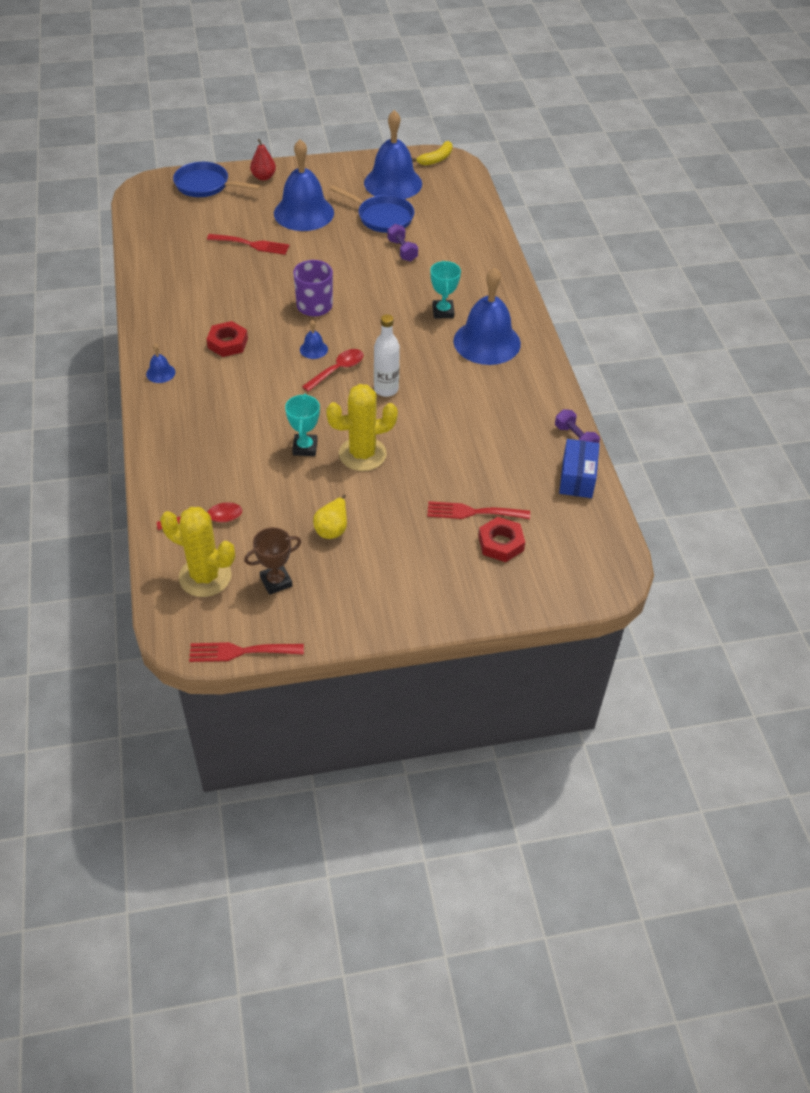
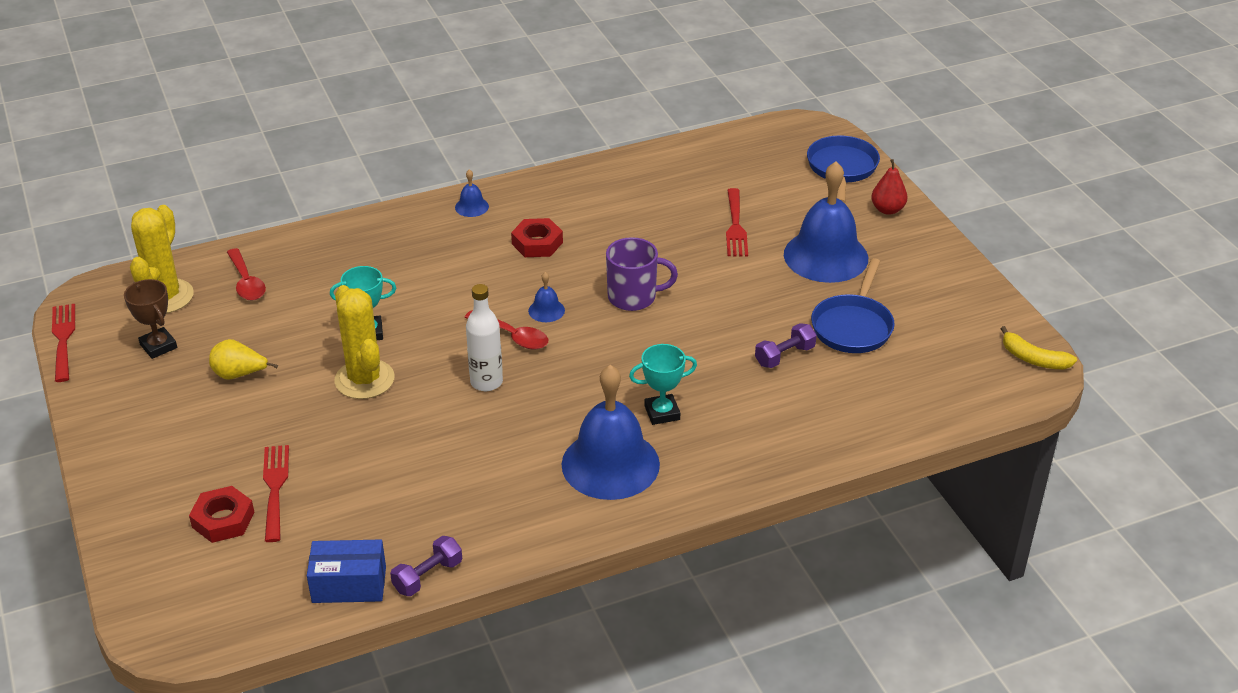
camera: 80 degrees right, 10 degrees down
blue bell [364,110,422,199] -> none

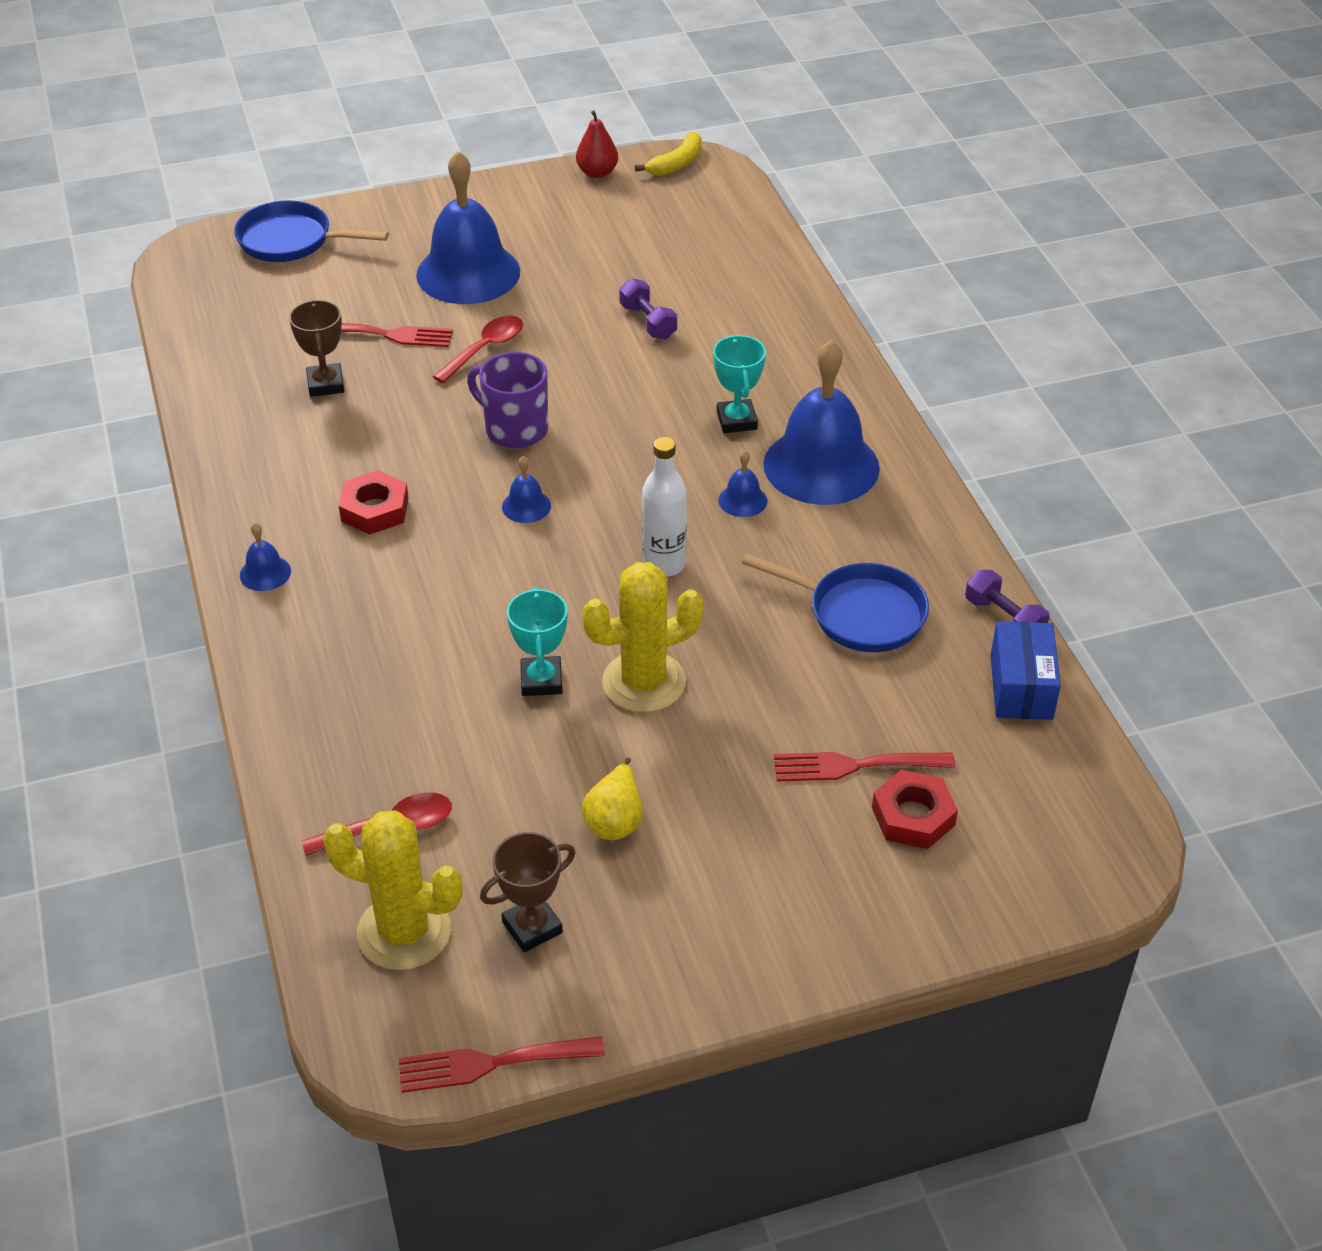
camera: 85 degrees left, 5 degrees up
red spoon [464,310,548,349] -> red spoon moved to [433,315,523,383]
purple mug [606,237,678,311] -> purple mug turned 60 degrees counterclockwise [467,352,548,448]
blue pan [811,258,895,353] -> blue pan moved to [742,553,929,652]
red pear [871,159,908,215] -> red pear moved to [576,110,618,178]
none -> brown trophy [289,300,344,397]
none -> blue bell [718,450,767,517]

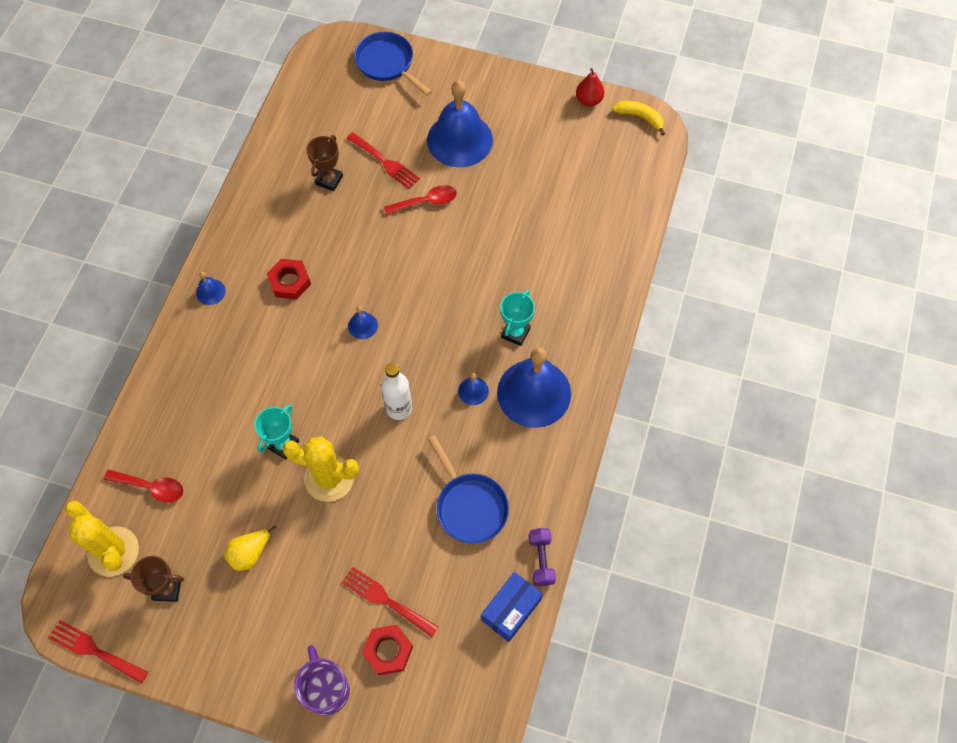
camera: 35 degrees right, 20 degrees up
purple mug [467,352,548,448] -> purple mug moved to [294,645,350,715]
purple dumbbell [619,278,677,340] -> none
yellow banana [635,131,702,176] -> yellow banana turned 135 degrees counterclockwise [612,101,665,135]

